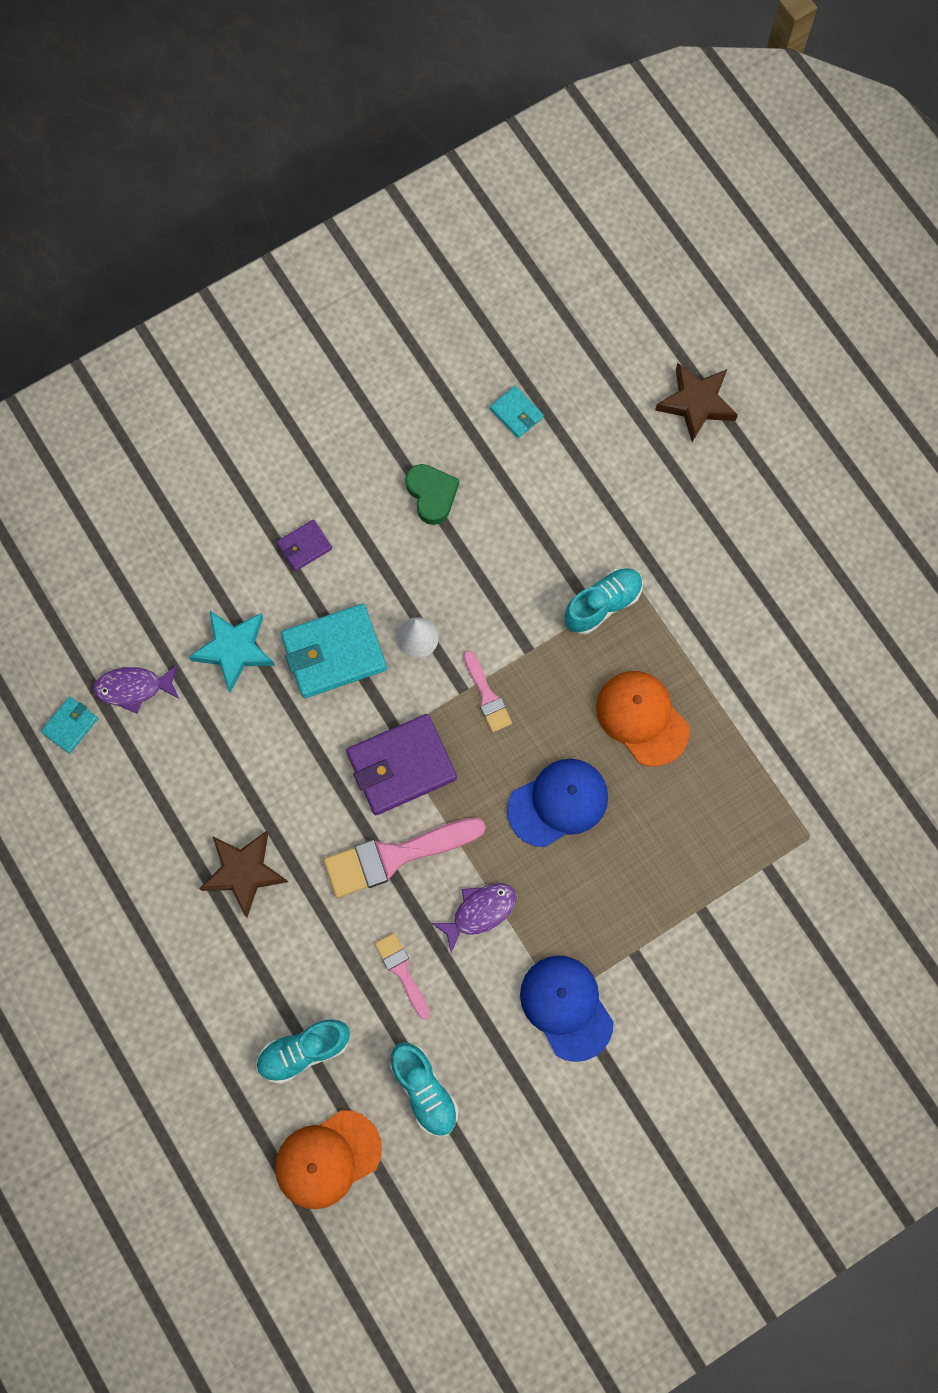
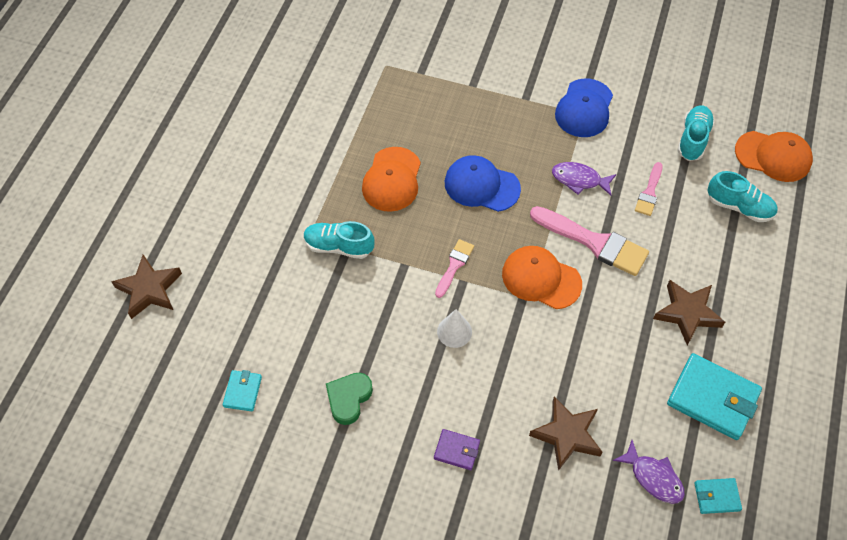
camera: 130 degrees left, 15 degrees down
turquoise star [189,611,275,693] -> brown star [529,396,603,471]
turquoise wallet [281,604,387,698] -> turquoise wallet moved to [667,353,762,440]
purple wallet [346,714,457,815] -> orange cap [502,246,582,309]

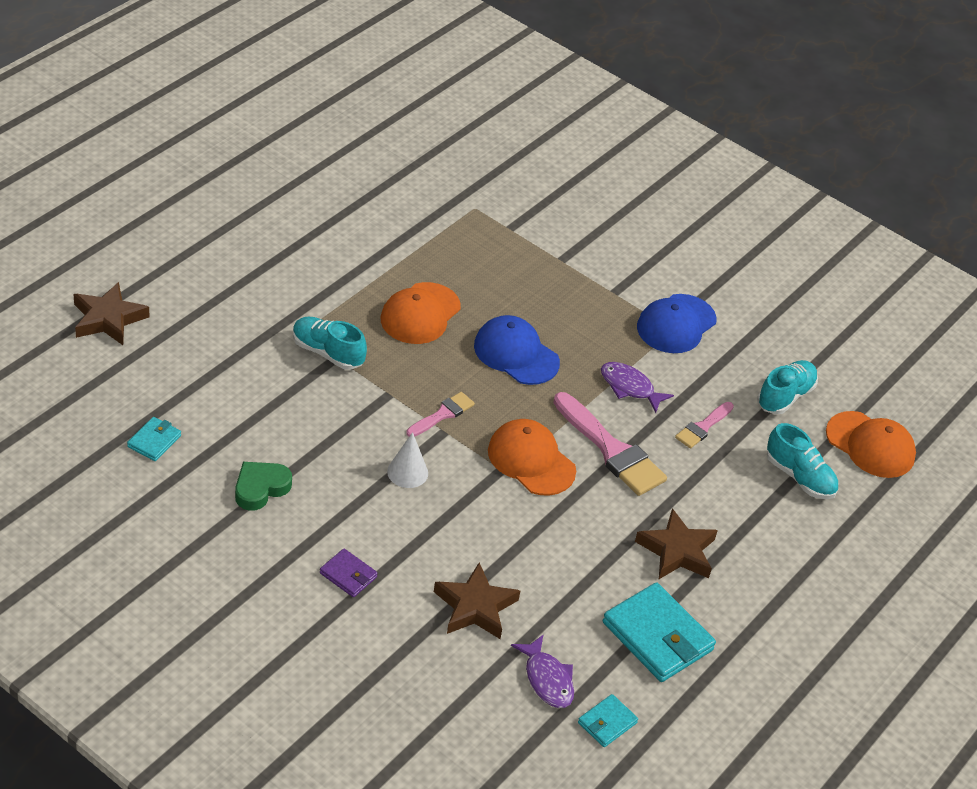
camera: 15 degrees right, 15 degrees down
turquoise wallet [694,478,742,514] -> turquoise wallet turned 60 degrees counterclockwise [578,694,638,747]

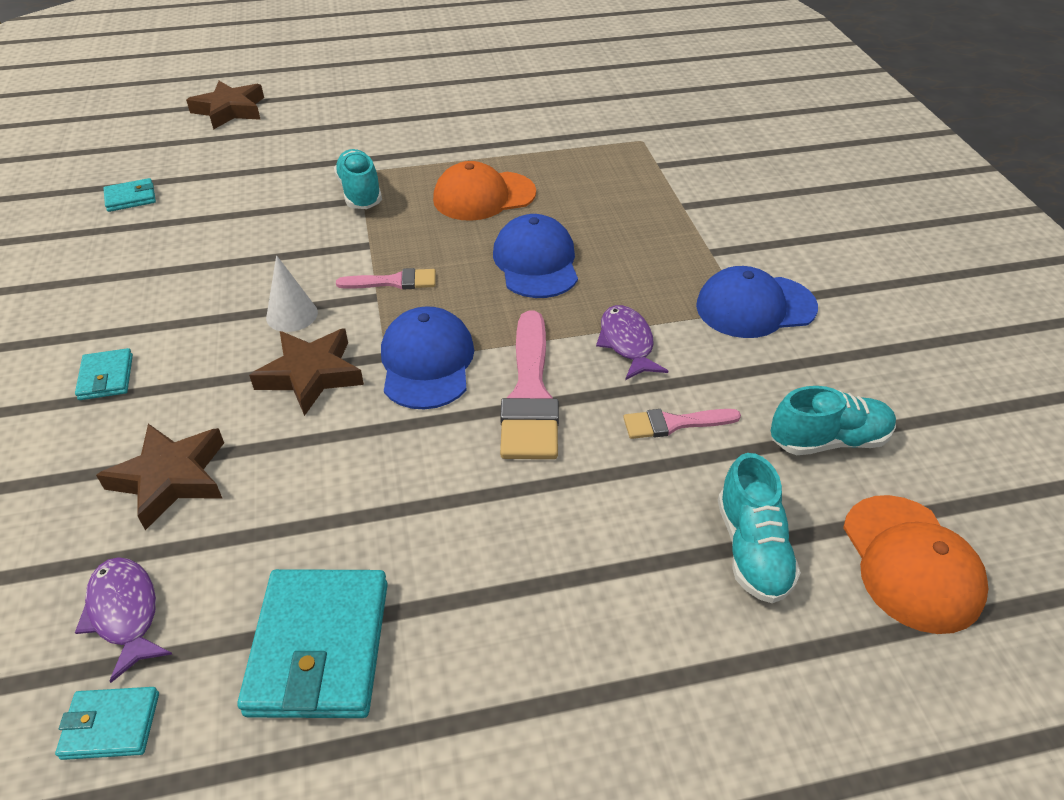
camera: 45 degrees right, 0 degrees up
green heart [235,462,292,511] -> none
purple wallet [320,549,378,597] -> turquoise wallet [75,348,133,400]
orange cap [488,419,576,496] -> blue cap [381,306,474,409]
purple fish [511,634,574,708] -> purple fish turned 135 degrees clockwise [75,557,172,683]
brown star [635,508,718,579] -> brown star moved to [249,328,364,416]

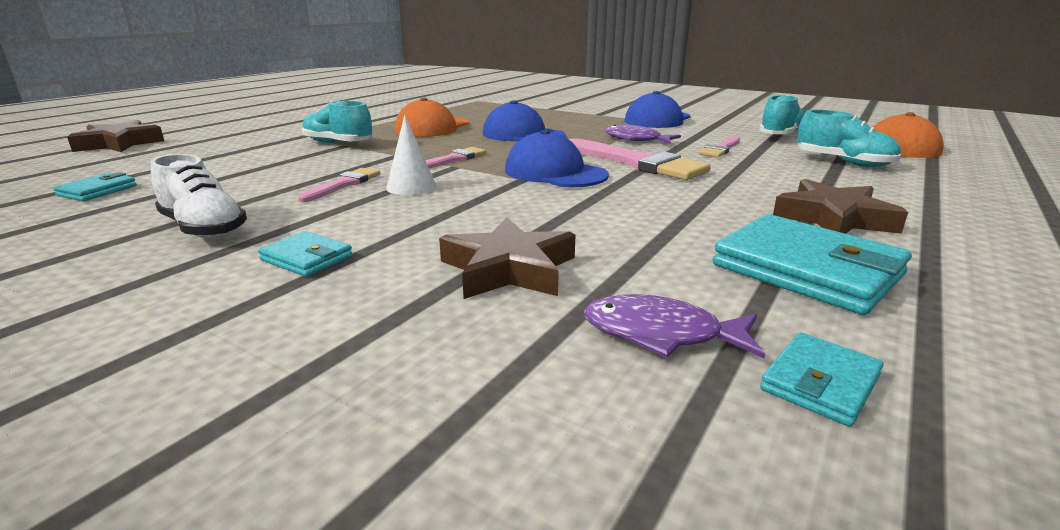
camera: 45 degrees left, 20 degrees down
brown star [249,328,364,416] -> brown star moved to [773,179,908,234]
none -> white shoe [151,154,247,239]
none -> pink brush [298,168,380,202]

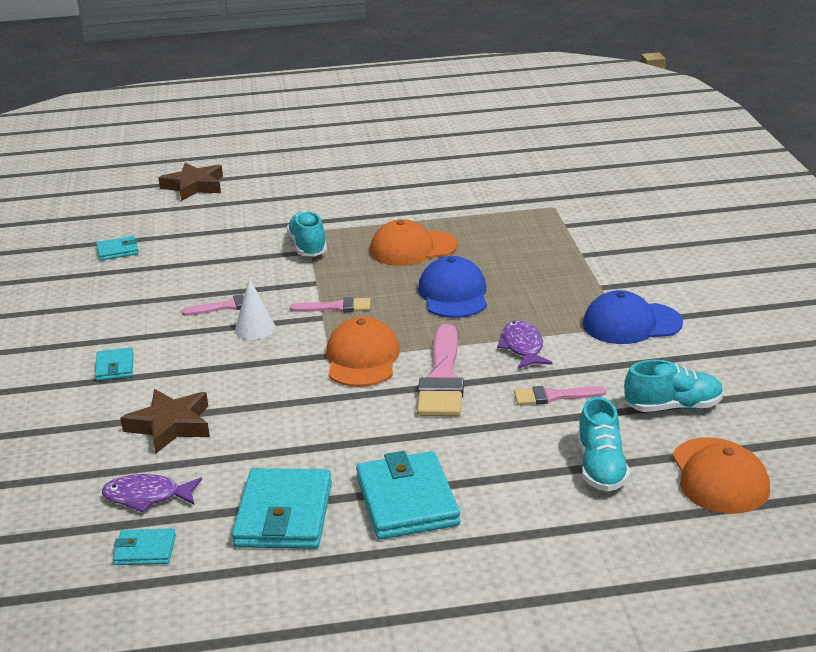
camera: 50 degrees right, 5 degrees up
white shoe [151,154,247,239] -> none
blue cap [505,129,609,187] -> orange cap [326,317,400,387]
purple fish [584,294,765,358] -> purple fish turned 60 degrees counterclockwise [102,474,202,512]
brown star [773,179,908,234] -> turquoise wallet [356,451,461,539]

